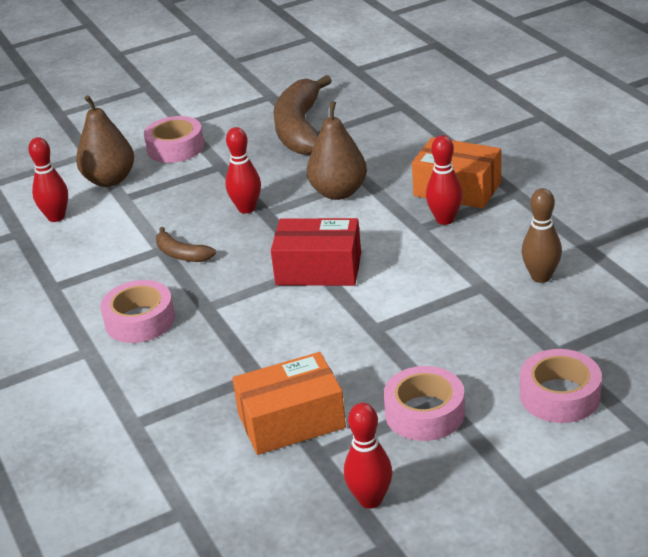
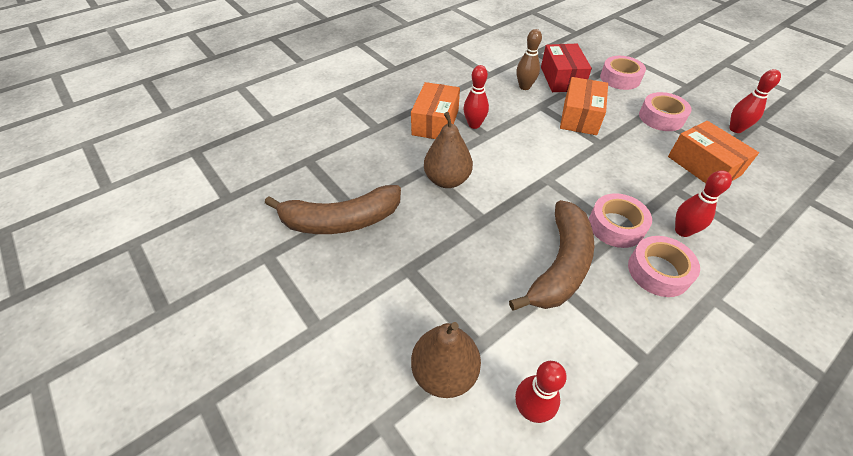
camera: 105 degrees left, 15 degrees up
pink tape [144,116,204,163] -> pink tape moved to [589,193,652,248]
brown banana [156,227,216,262] -> brown banana [509,200,594,310], size x2.10
red bowling pin [225,127,261,214] -> red bowling pin moved to [675,170,732,237]
red box [271,218,361,286] -> red box moved to [541,44,592,92]
none -> orange box [560,77,608,135]

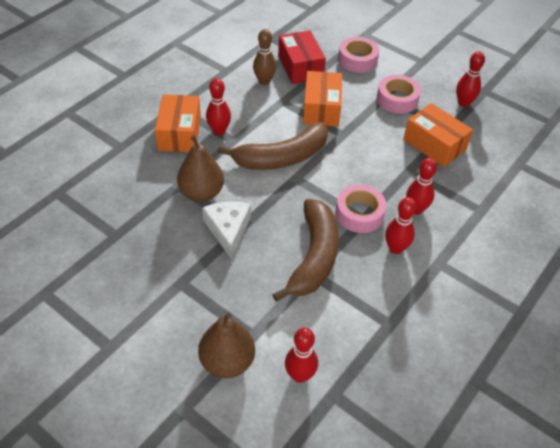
camera: 15 degrees left, 0 degrees up
brown banana [265,185,401,234] -> brown banana moved to [218,122,328,170]
pink tape [628,236,700,297] -> red bowling pin [385,197,416,254]
none -> white cheese [202,201,251,259]

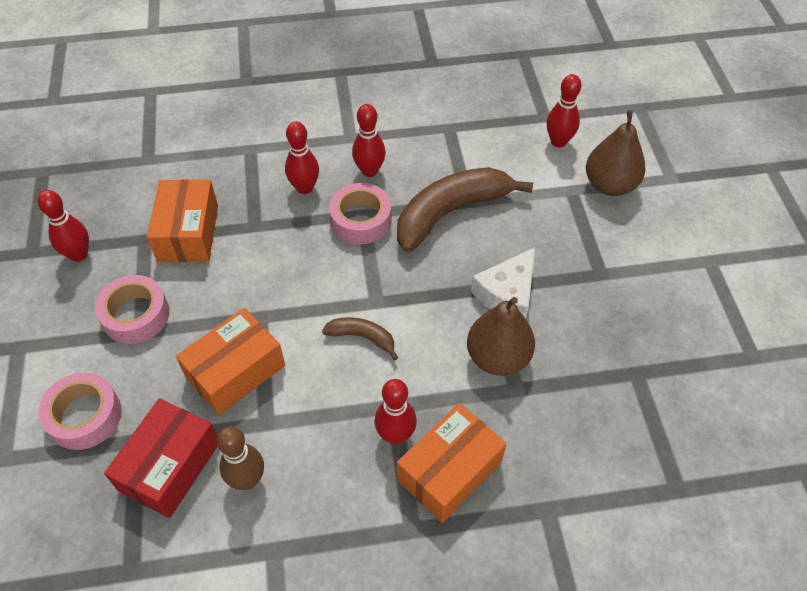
camera: 135 degrees left, 5 degrees up
brown banana [218,122,328,170] -> brown banana [322,317,398,361], size x0.48

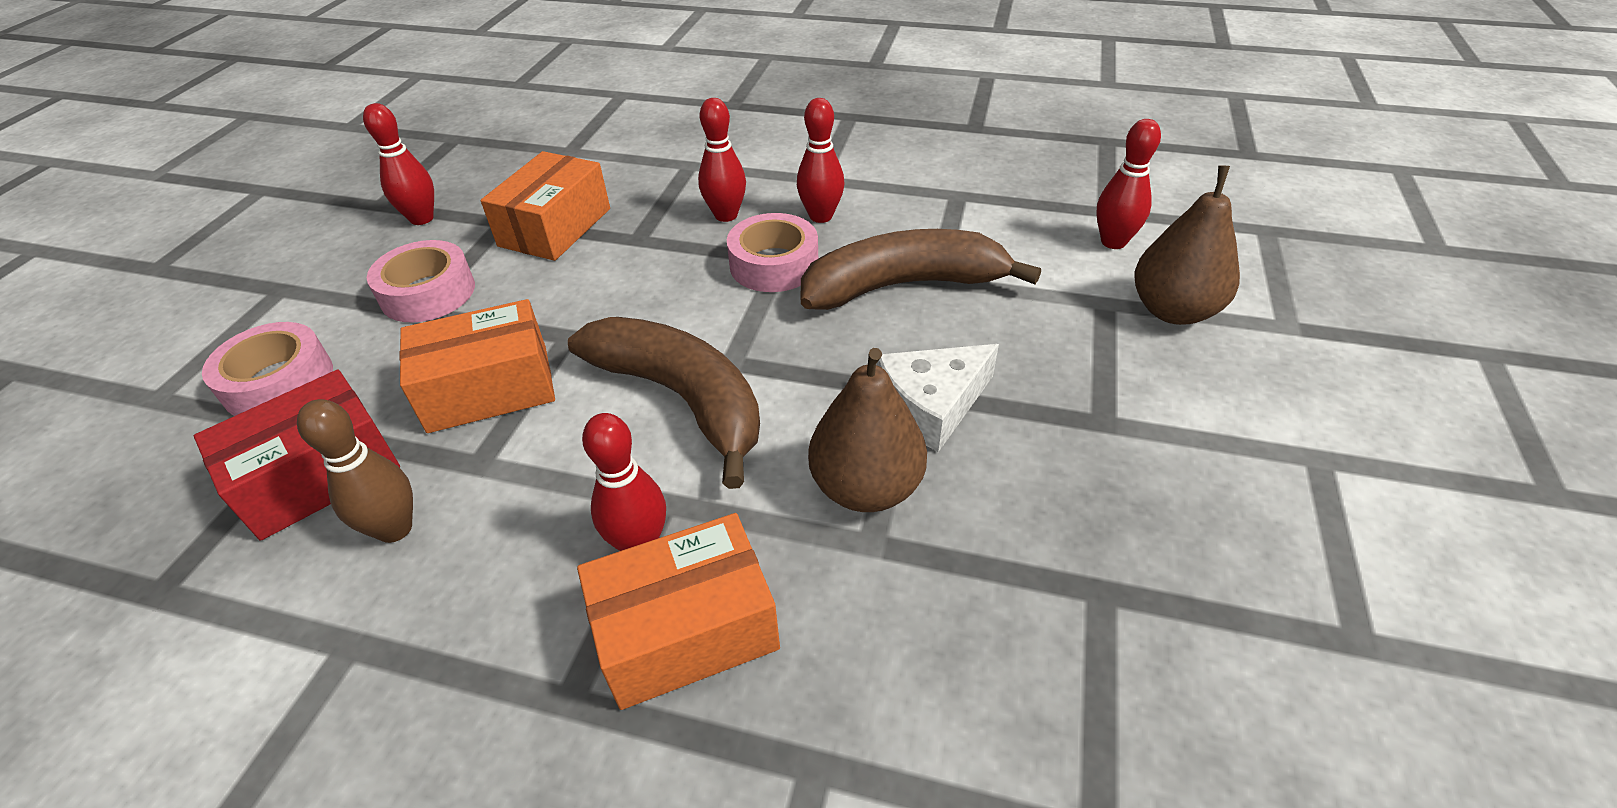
camera: 25 degrees right, 10 degrees down
brown banana [322,317,398,361] -> brown banana [568,317,760,489], size x2.10

